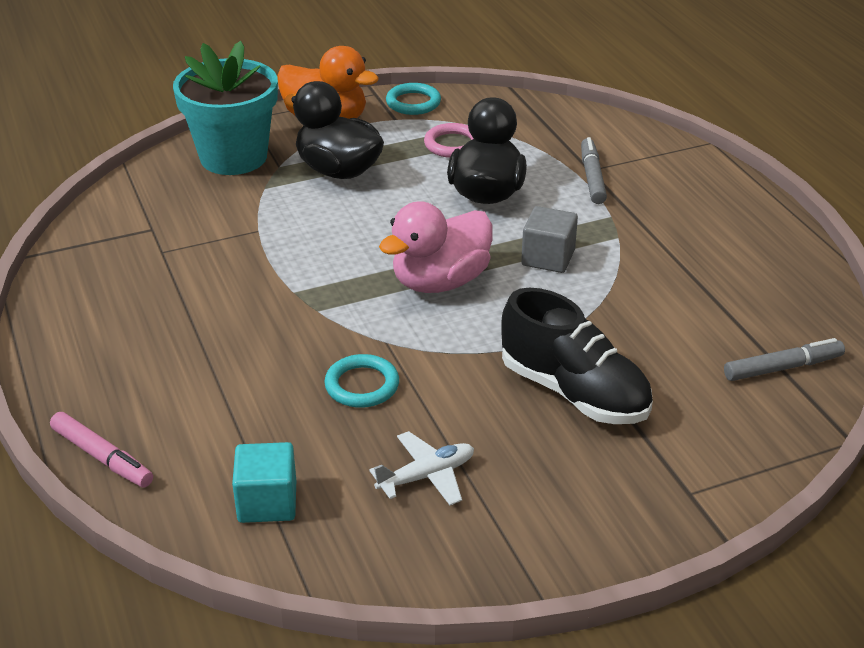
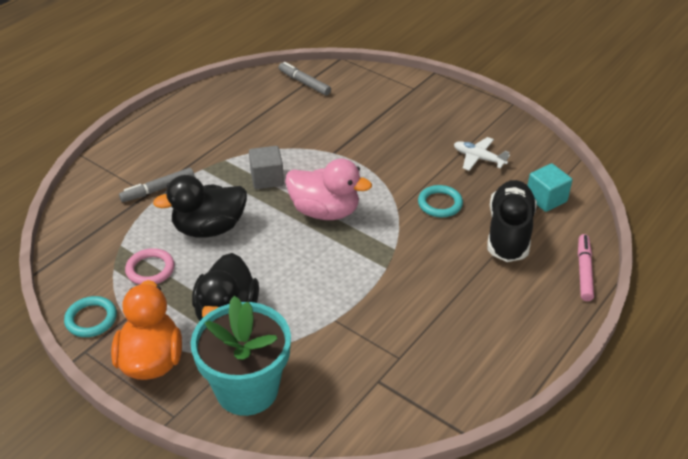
camera: 120 degrees left, 5 degrees up
black shoe [501,288,653,424] -> black shoe moved to [487,180,537,262]

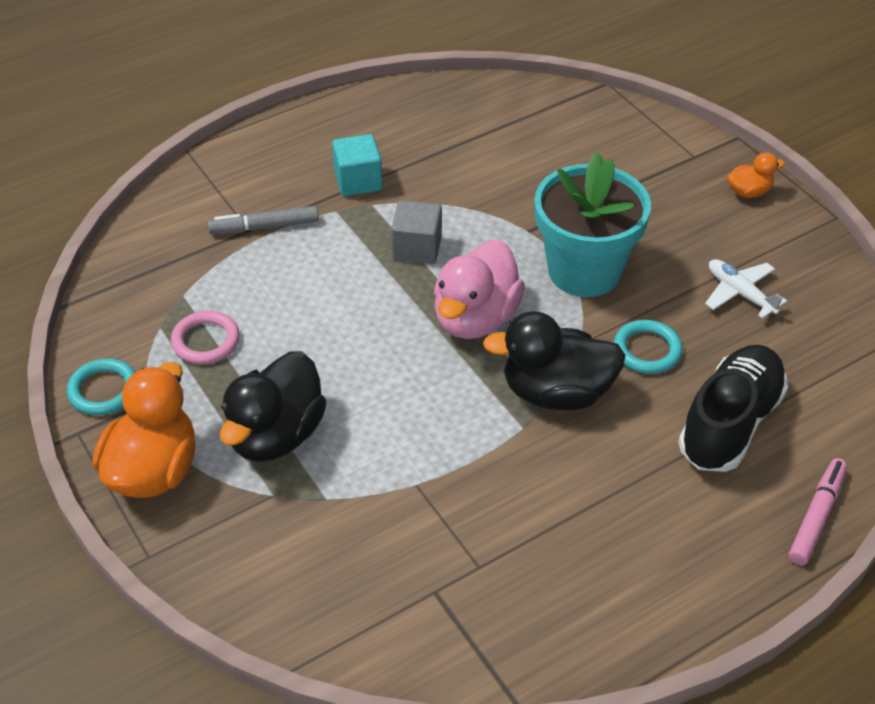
camera: 20 degrees right, 5 degrees up
black duck [153,175,247,238] -> black duck moved to [483,311,626,410]
turquoise flower pot [191,296,291,416] -> turquoise flower pot moved to [534,152,651,297]
grey marker [279,62,331,96] -> none
pink duck [285,158,372,220] -> pink duck turned 75 degrees clockwise [434,240,525,339]
turquoise cube [527,163,572,212] -> turquoise cube moved to [332,134,383,196]
none -> orange duck [727,152,785,198]

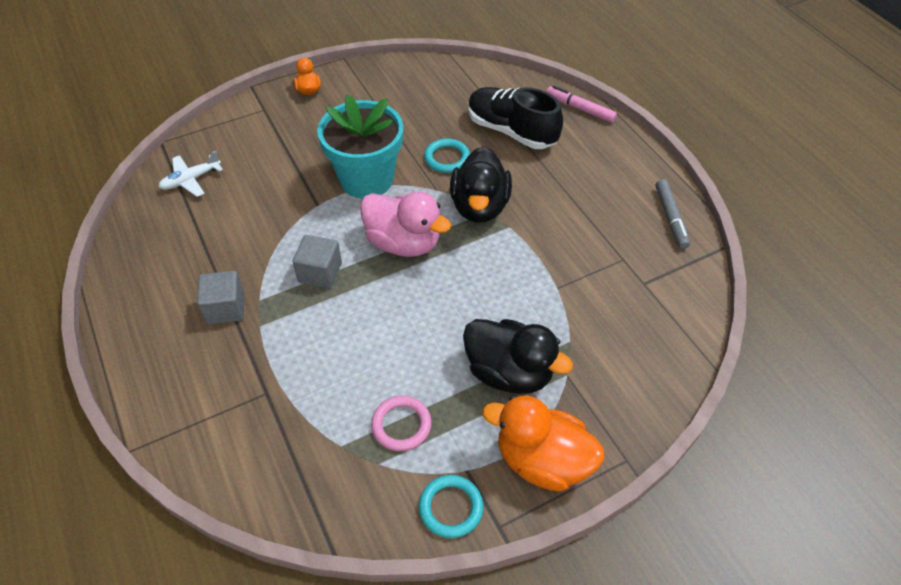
camera: 85 degrees left, 5 degrees up
grey marker [208,206,319,234] -> grey marker moved to [656,179,690,249]
turquoise cube [332,134,383,196] -> grey cube [197,271,244,324]
white plane [705,259,787,319] -> white plane moved to [158,150,223,197]

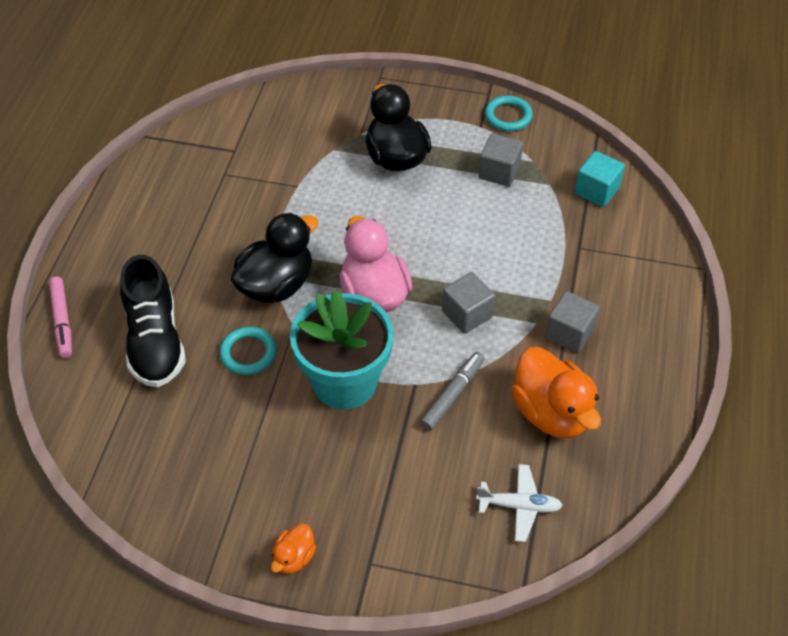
camera: 140 degrees left, 0 degrees up
pink ring [371,396,431,451] -> grey cube [479,133,523,187]
orange duck [482,395,605,492] -> orange duck moved to [511,347,601,438]
grey marker [656,179,690,249] -> grey marker moved to [420,352,485,431]
none -> turquoise cube [575,151,625,207]

